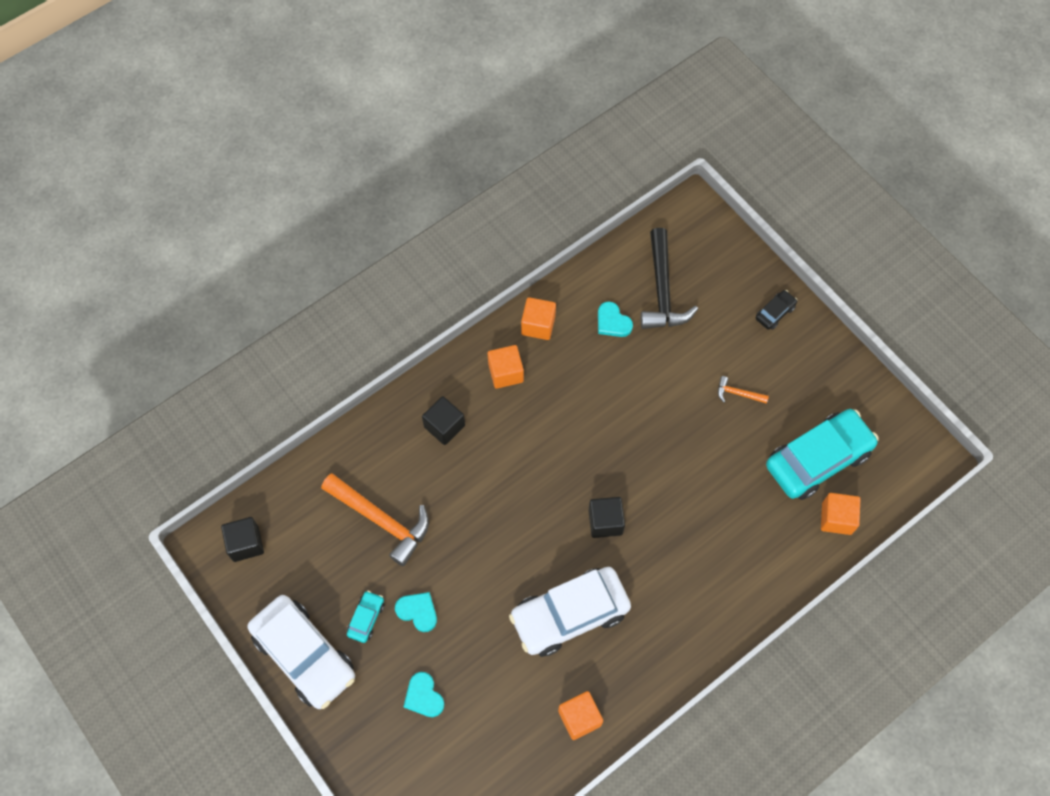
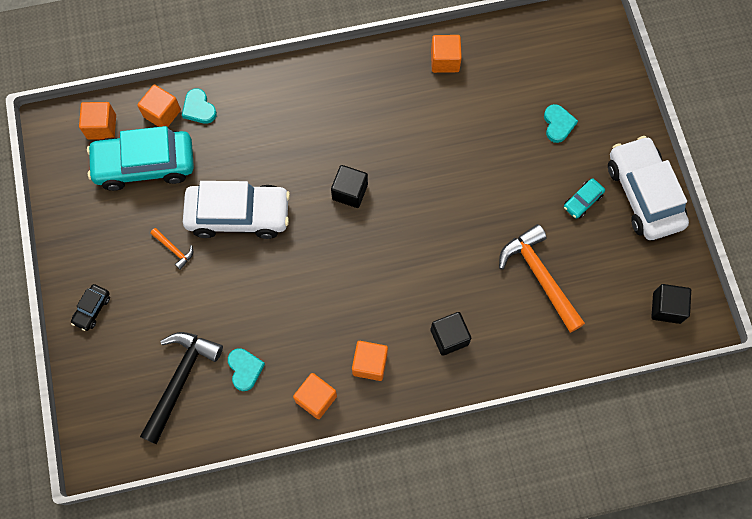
camera: 155 degrees left, 5 degrees up
turquoise heart [395,592,437,632] -> turquoise heart moved to [182,88,217,124]
white car [509,567,631,657] -> white car moved to [183,181,290,239]
black car [756,290,797,330] -> black car turned 45 degrees counterclockwise [71,284,110,331]
none -> orange cube [79,102,116,140]

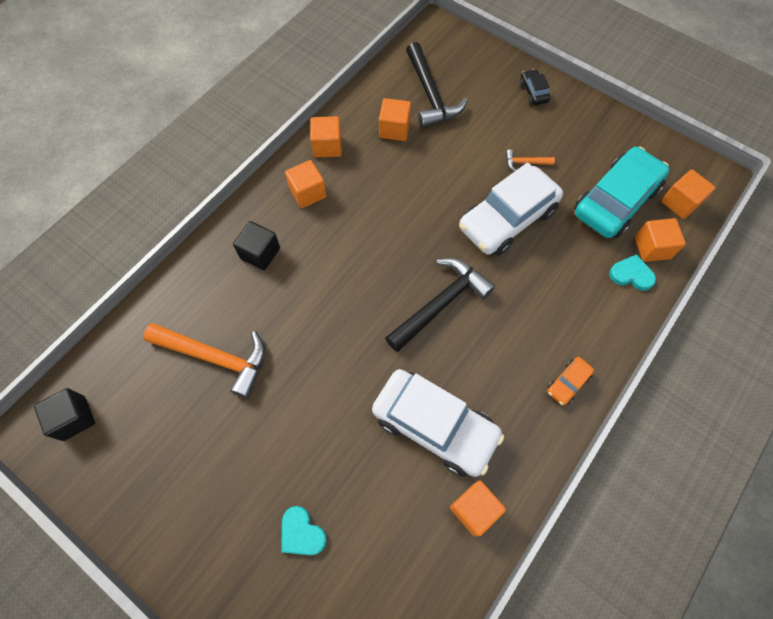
camera: 140 degrees right, 5 degrees down
turquoise heart [228,348,265,391] -> orange cube [379,98,411,141]
black cube [331,165,368,208] -> black hammer [385,258,495,352]
turquoise car [564,178,605,219] -> none
white car [608,136,689,240] -> white car moved to [372,369,504,477]
none -> orange car [547,357,594,406]

